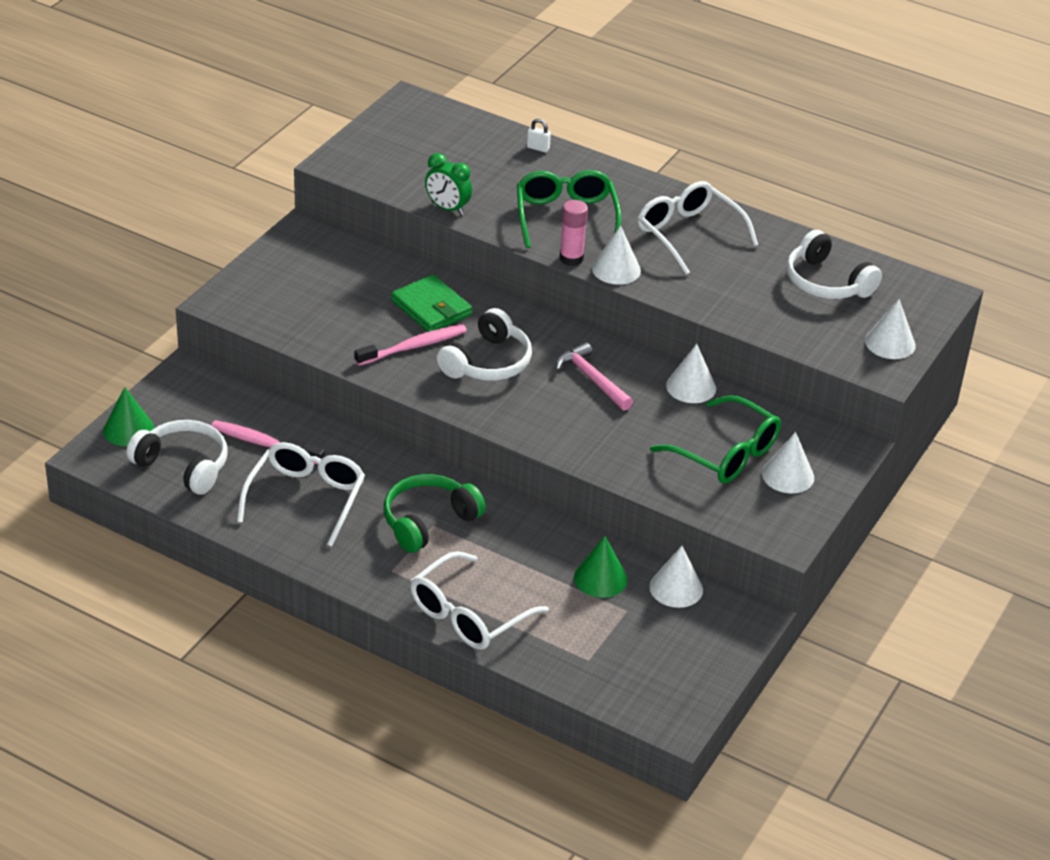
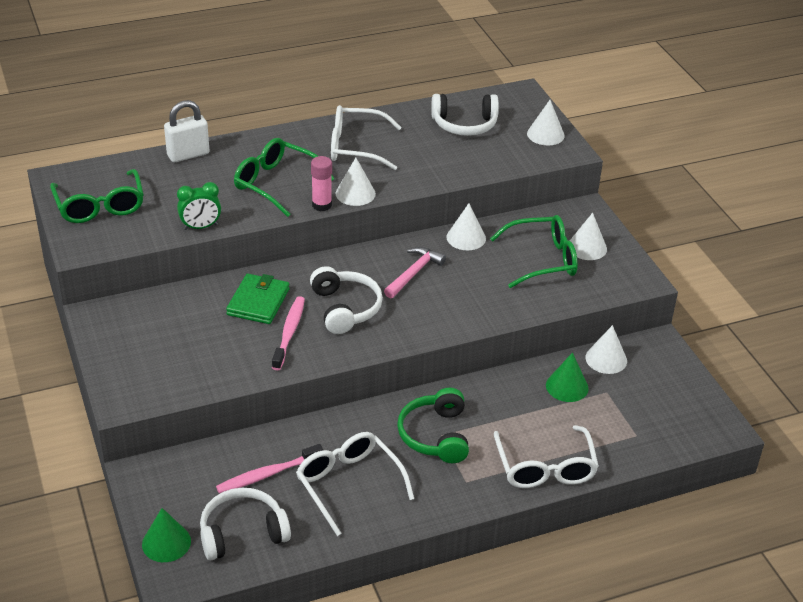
camera: 50 degrees left, 0 degrees up
green wallet [391,275,472,332] -> green wallet turned 75 degrees counterclockwise [226,274,290,324]
white padlock [527,119,551,153] -> white padlock [164,100,210,162], size x2.16
pink hammer [555,342,633,411] -> pink hammer turned 120 degrees clockwise [384,247,446,298]
none -> green glasses [50,169,144,223]

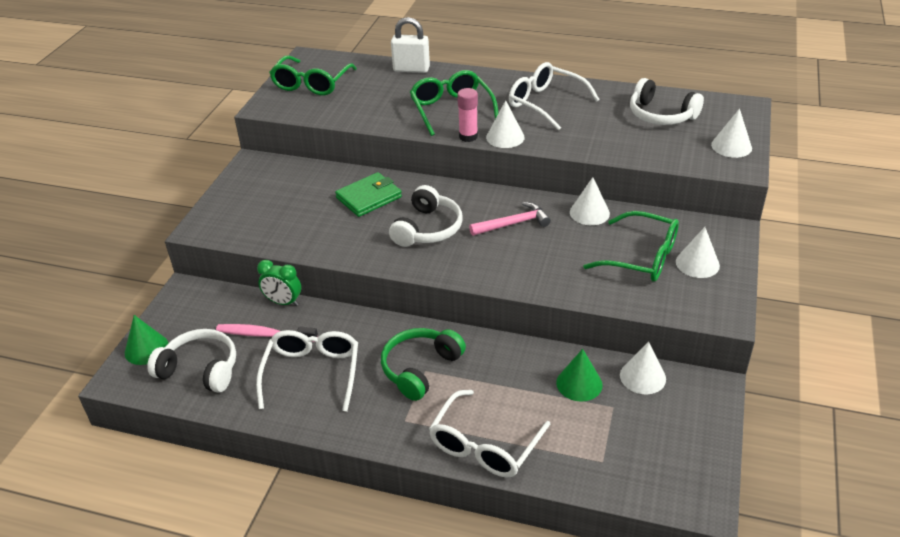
camera: 40 degrees right, 0 degrees up
green clock [177,182,221,230] -> green clock moved to [257,260,301,306]
pink toothbrush [272,296,305,370] -> none

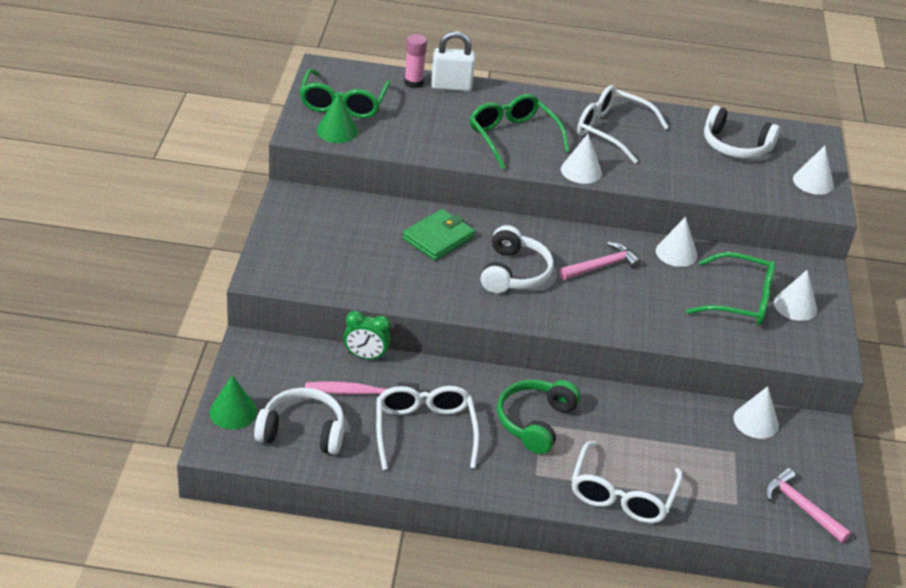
camera: 15 degrees left, 0 degrees up
pink glue stick [457,88,478,142] -> pink glue stick moved to [404,34,427,88]
green cone [556,349,603,401] -> green cone moved to [317,93,358,143]
none -> pink hammer [765,468,851,543]

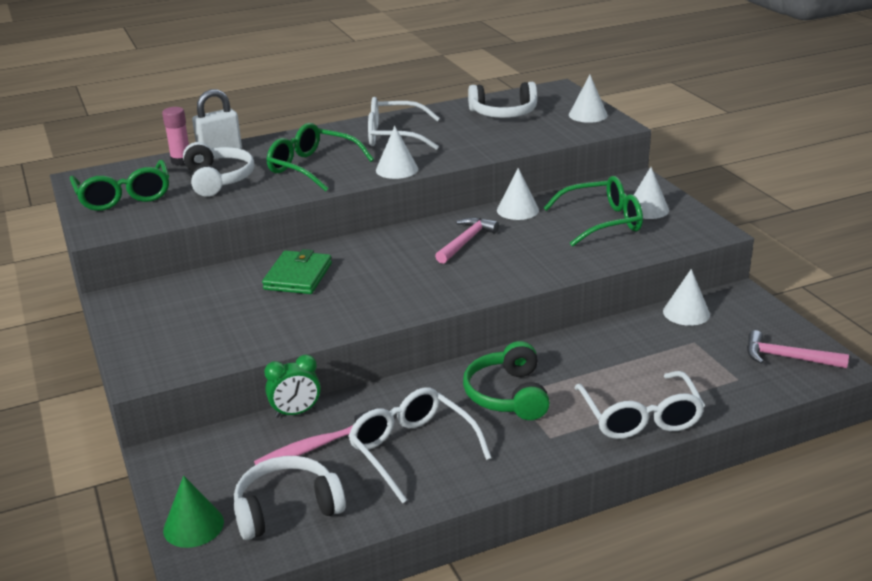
camera: 25 degrees left, 10 degrees down
green cone [317,93,358,143] -> none
white headphones [481,225,553,293] -> white headphones moved to [183,142,254,197]

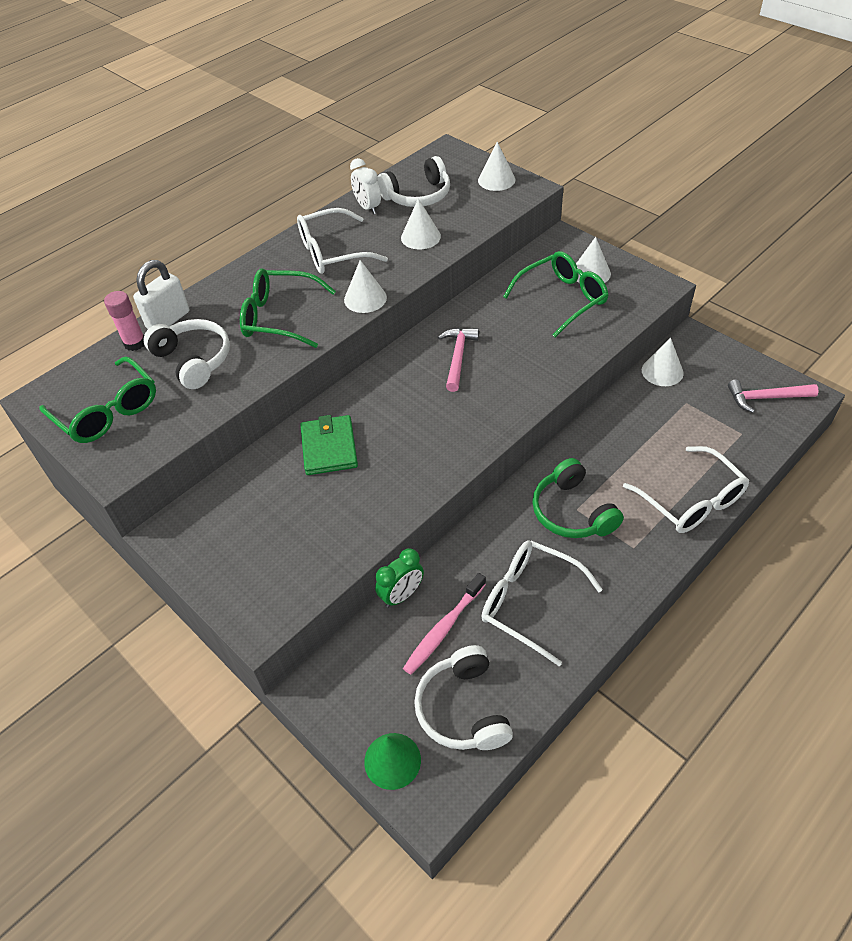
camera: 20 degrees left, 20 degrees up
white headphones [234,456,346,540] -> white headphones turned 60 degrees counterclockwise [414,645,513,750]
white cone [497,168,539,220] -> white cone moved to [401,198,441,249]
none -> white clock [350,158,381,214]

